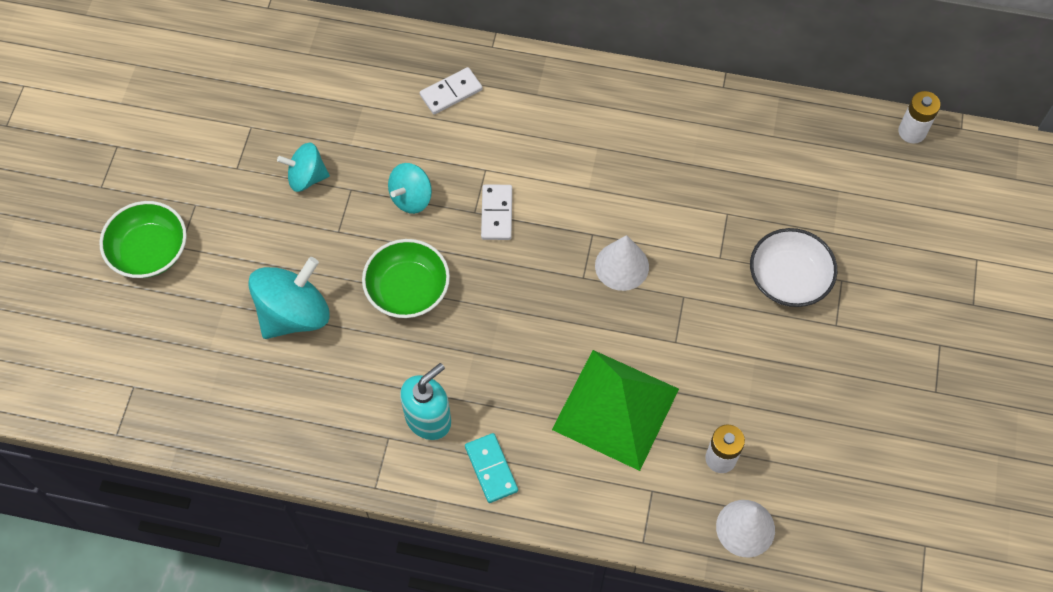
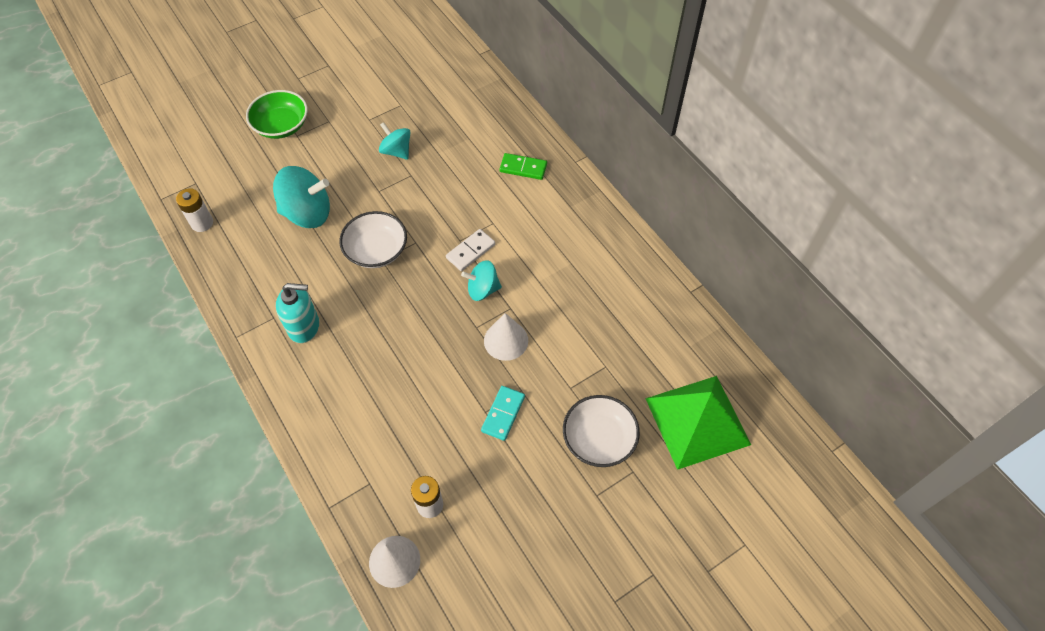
camera: 45 degrees right, 5 degrees down
green bowl [362,239,450,318] -> white bowl [339,211,407,268]
turquoise spinning top [388,163,432,214] -> turquoise spinning top moved to [461,260,502,301]
white domino [420,67,482,114] -> green domino [500,153,547,180]
turquoise domino [465,433,518,503] -> turquoise domino moved to [481,386,525,441]
green pyramid [552,350,679,471] -> green pyramid moved to [645,376,751,470]
white battery [898,91,940,144] -> white battery moved to [176,188,213,232]

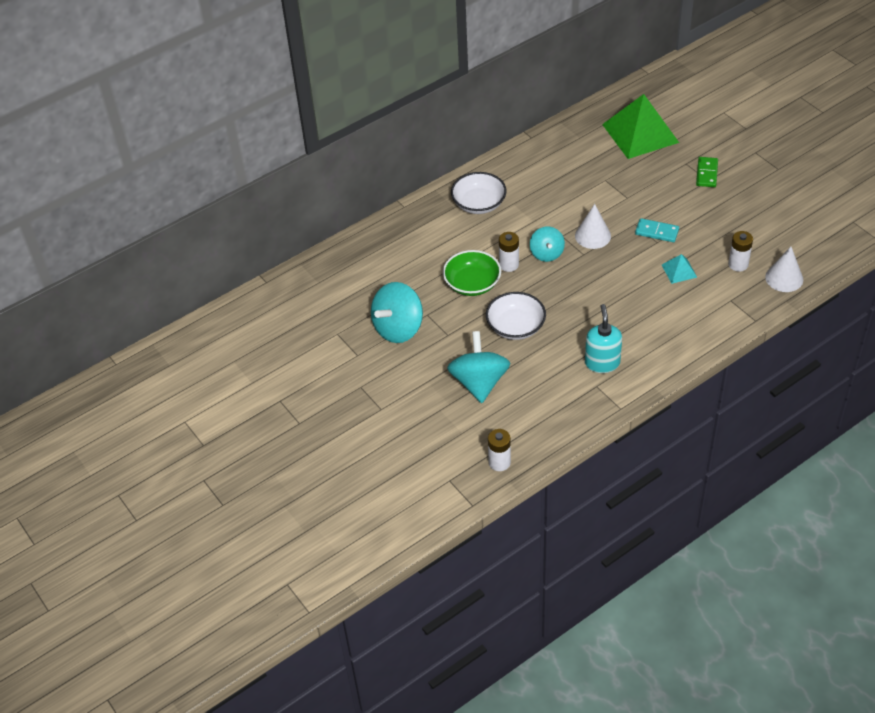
camera: 90 degrees left, 10 degrees down
green bowl [246,90,308,139] -> green bowl moved to [443,250,501,296]
turquoise spinning top [379,122,410,160] -> turquoise spinning top [371,282,423,343], size x1.65
white domino [446,229,495,271] -> white battery [499,232,519,272]
green domino [500,153,547,180] -> green domino moved to [696,157,718,187]
white bowl [563,395,640,467] -> white bowl moved to [451,172,507,214]
none -> turquoise pyramid [662,254,697,284]

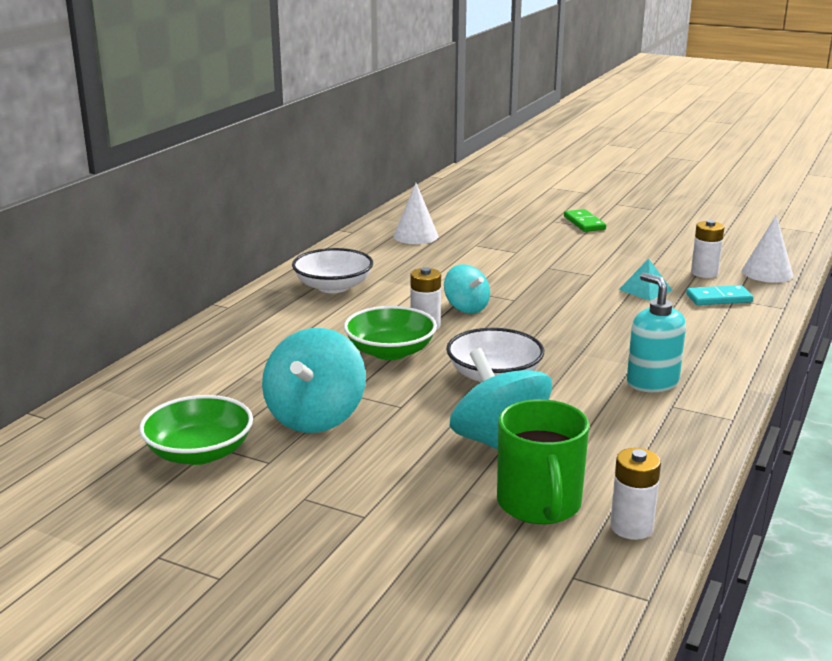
camera: 30 degrees left, 25 degrees down
white cone [575,204,611,249] -> white cone moved to [393,183,439,244]
green pyramid [602,94,679,159] -> none
turquoise domino [635,218,679,242] -> turquoise domino moved to [686,285,753,305]
none -> green bowl [139,395,253,465]
none -> green mug [497,399,589,524]

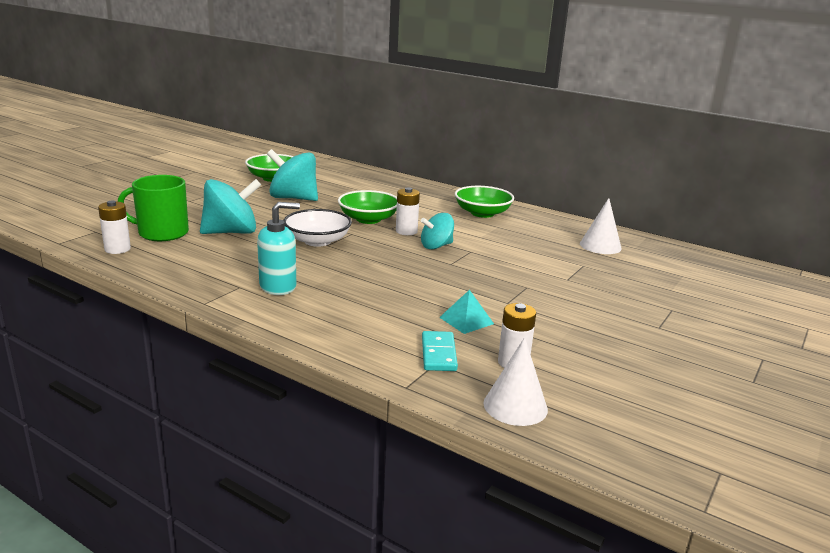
camera: 95 degrees right, 0 degrees up
white bowl [292,248,373,293] -> green bowl [455,186,514,218]
green domino [564,209,606,232] -> none

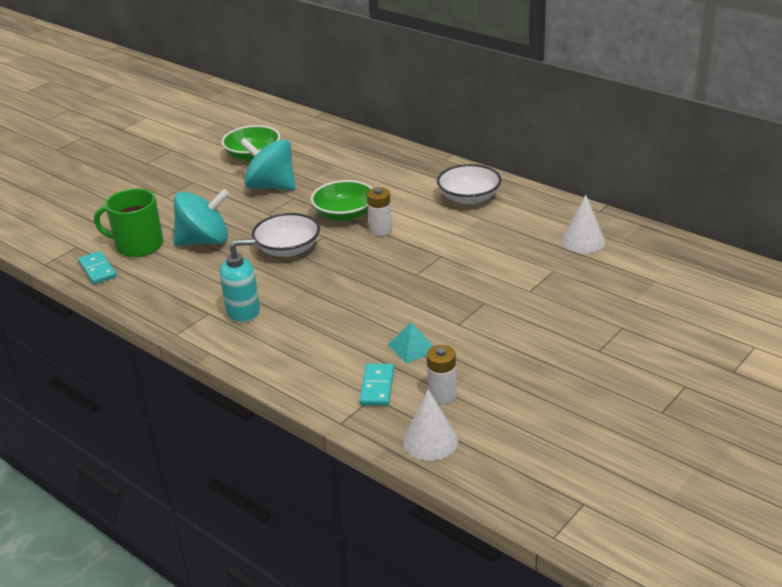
camera: 10 degrees right, 10 degrees up
white battery [98,200,131,254] -> turquoise domino [78,251,117,284]
turquoise spinning top [421,213,454,250] -> none
green bowl [455,186,514,218] -> white bowl [437,164,502,204]

